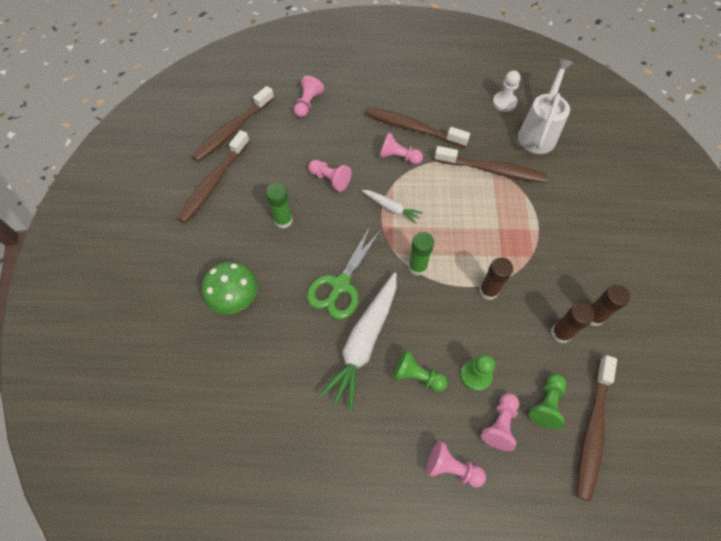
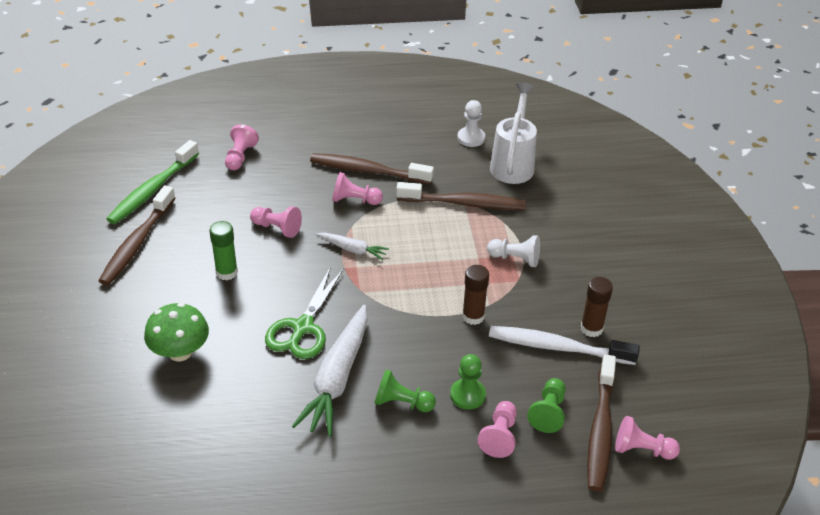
camera: 10 degrees left, 20 degrees down
brown toothbrush [191,86,274,162] -> green toothbrush [106,140,199,224]
green glue stick [408,232,434,276] -> none
pink pawn [426,441,486,487] -> pink pawn moved to [615,416,680,460]
brown glue stick [551,303,595,343] -> white toothbrush [489,326,640,365]
none -> white pawn [487,235,540,267]

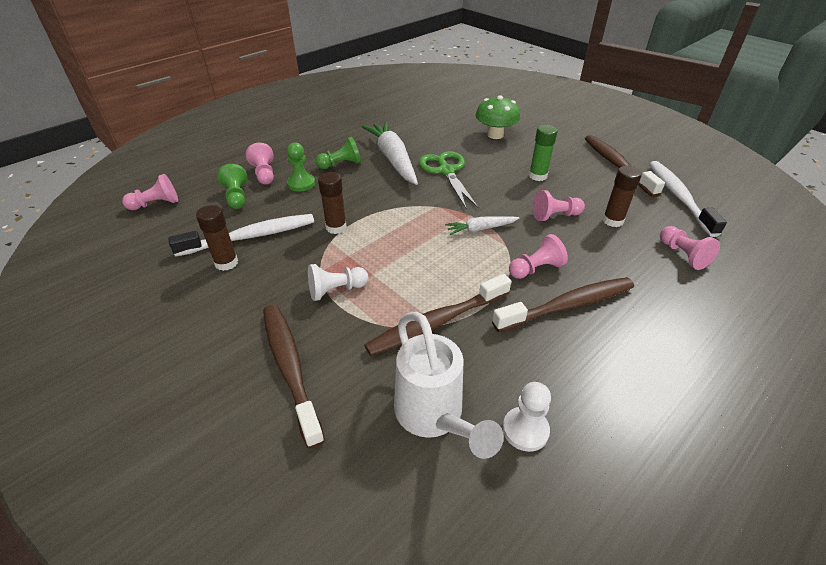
camera: 145 degrees right, 0 degrees up
green toothbrush [106,140,199,224] -> white toothbrush [649,161,727,237]
brown toothbrush [587,354,616,492] -> brown toothbrush moved to [263,305,325,449]
none -> brown glue stick [602,166,642,227]

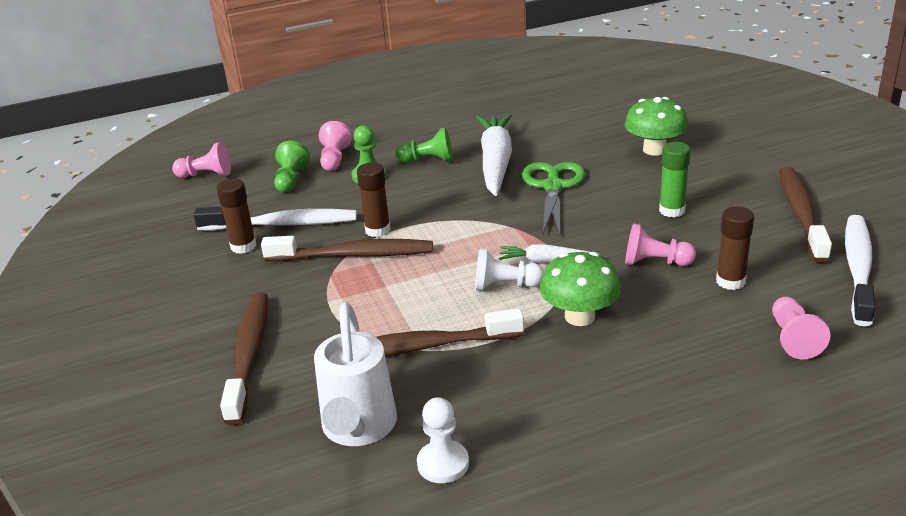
camera: 25 degrees right, 10 degrees down
white pawn [308,264,368,301] -> white pawn moved to [475,248,544,291]
brown toothbrush [492,277,634,332] -> brown toothbrush moved to [261,236,433,261]
pink pawn [509,234,568,279] -> green mushroom [539,252,621,326]

